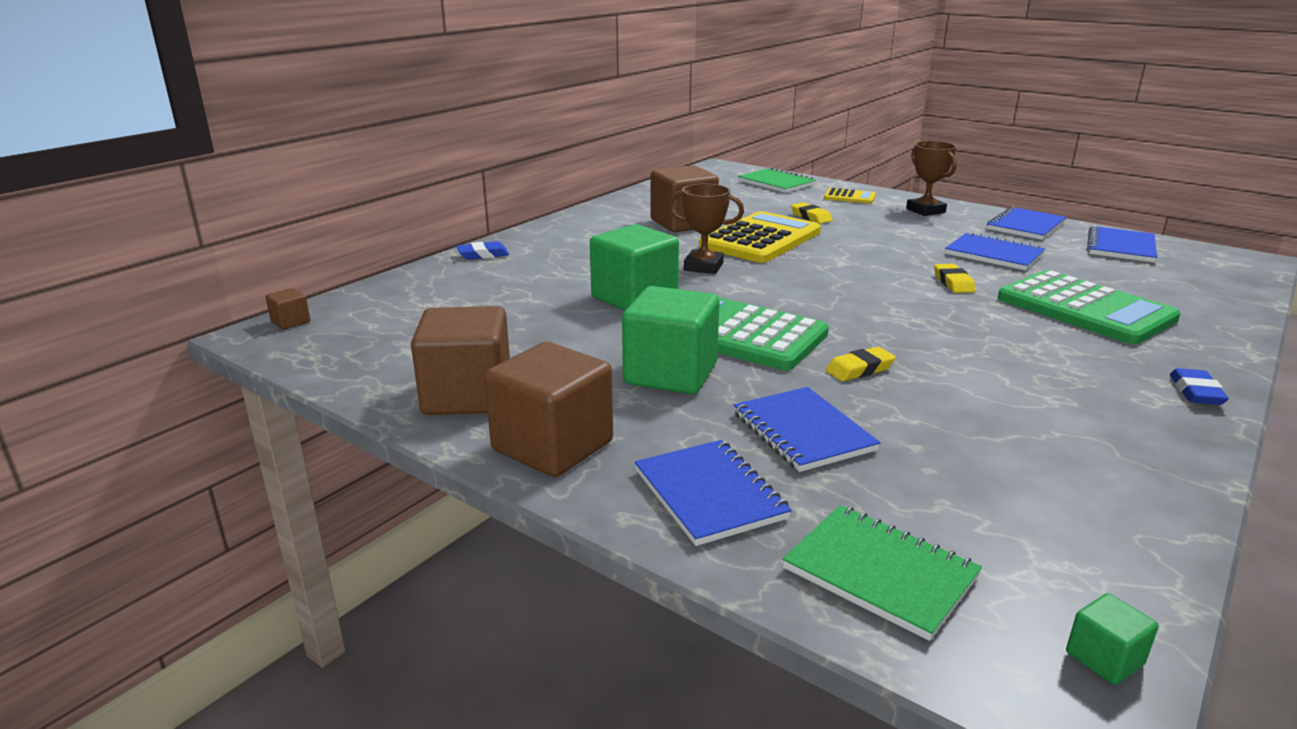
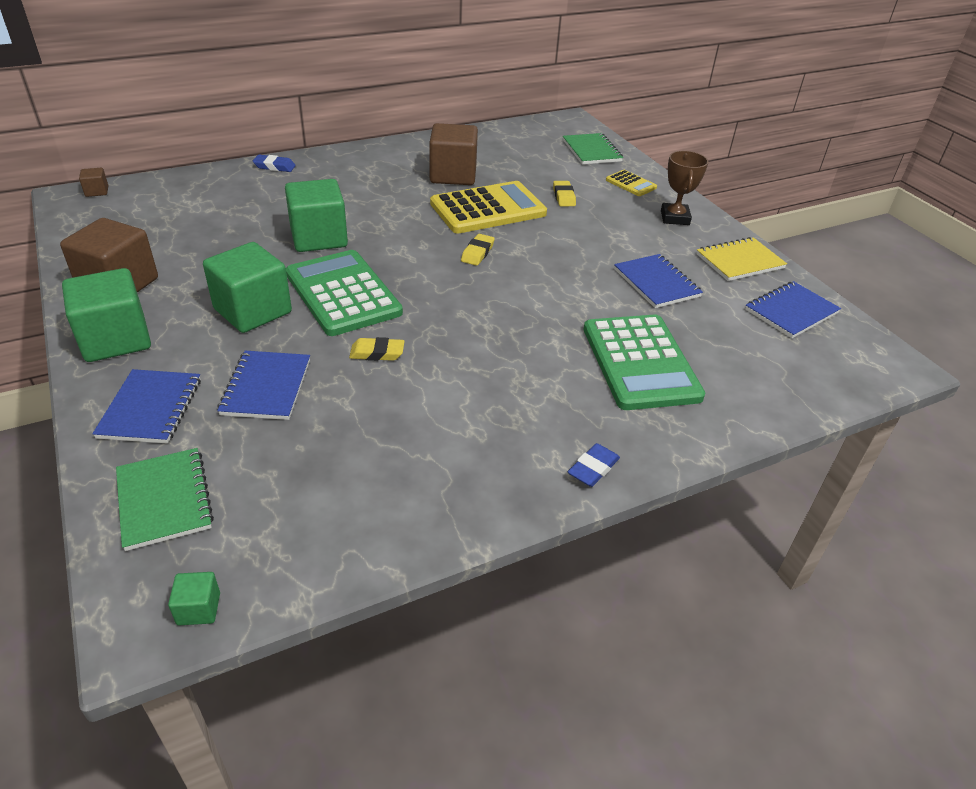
camera: 25 degrees right, 15 degrees up
brown cube [484,342,613,477] -> green cube [62,268,151,362]
brown trophy [668,184,744,274] -> none
yellow eraser [934,264,976,293] -> yellow eraser moved to [461,234,495,266]
blue notebook [987,206,1066,240] -> yellow notebook [696,237,787,281]

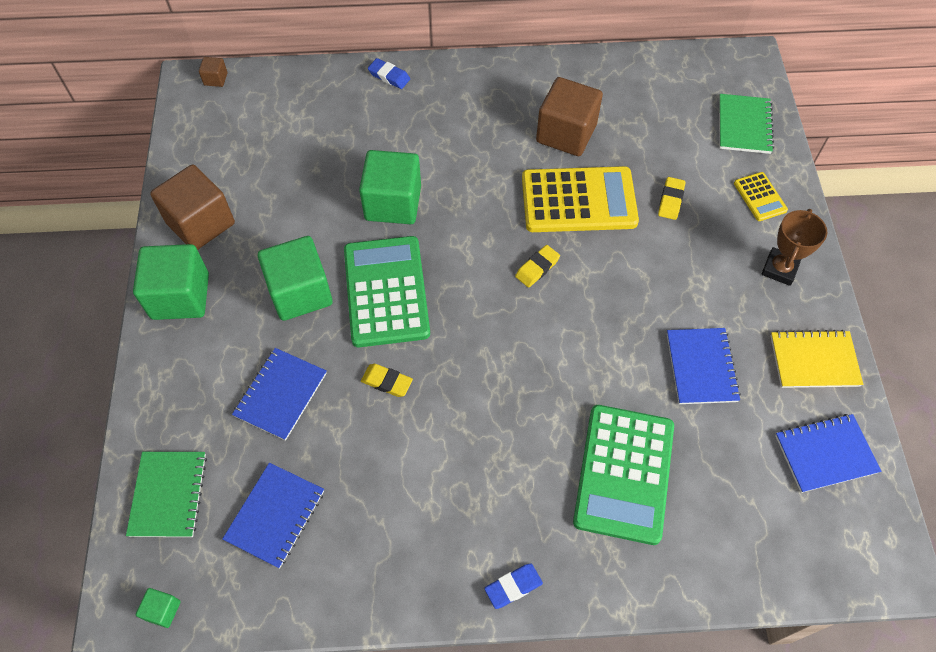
camera: 25 degrees right, 20 degrees up
blue notebook [92,369,201,443] -> blue notebook moved to [223,463,324,568]

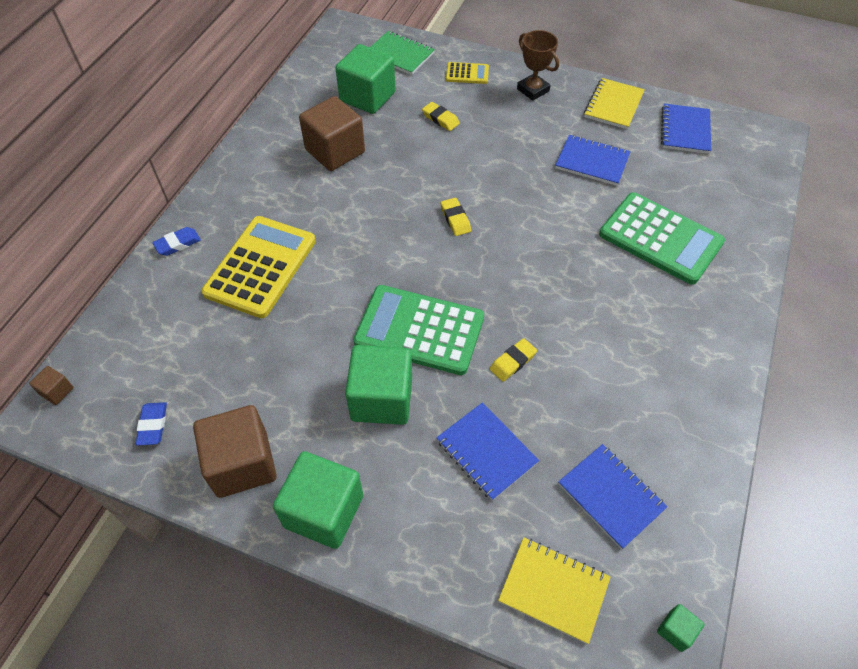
camera: 65 degrees left, 5 degrees down
green notebook [126,452,207,537] -> yellow notebook [498,537,611,644]
green cube [359,150,421,224] -> green cube moved to [335,44,395,114]
blue eraser [484,563,543,609] -> blue eraser moved to [136,402,167,446]
yellow calculator [522,166,639,232] -> yellow calculator moved to [201,216,316,318]

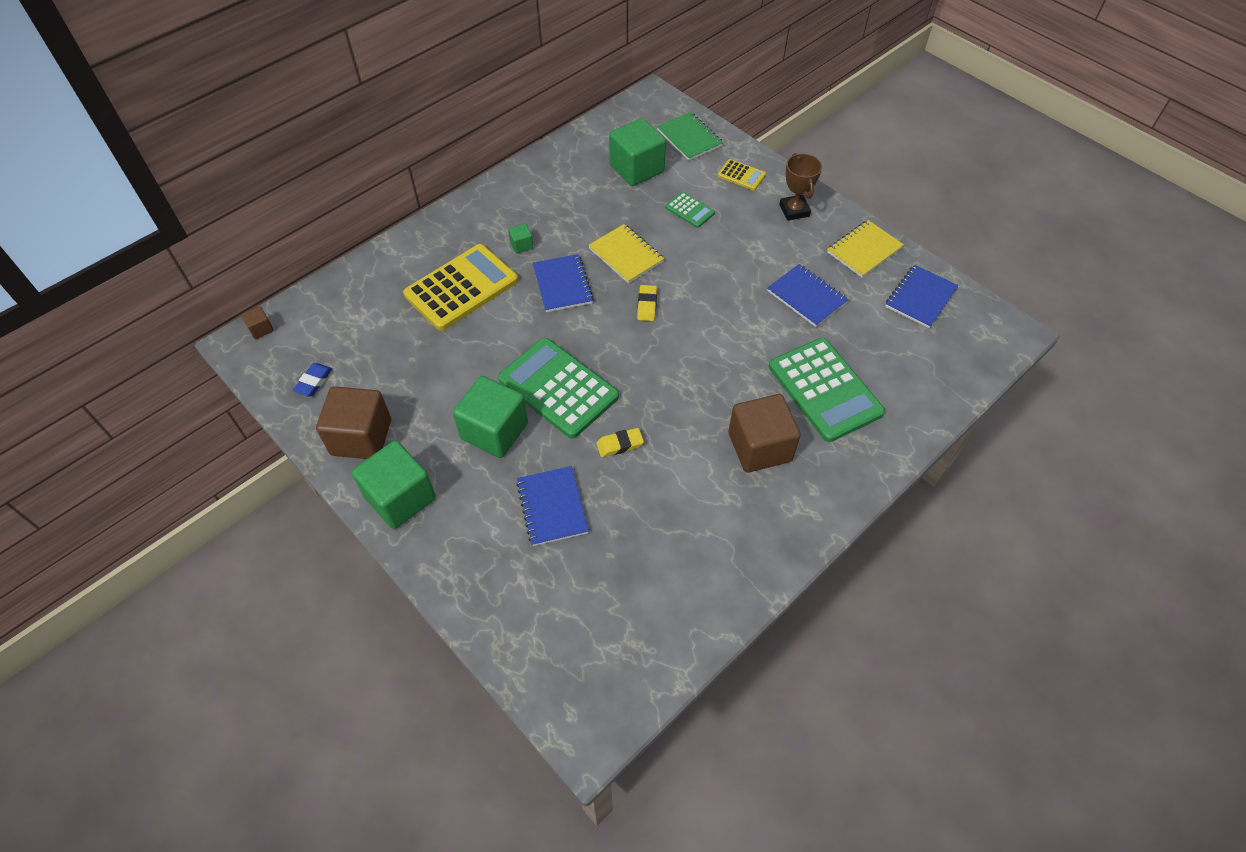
camera: 25 degrees right, 0 degrees up
blue eraser [152,227,201,256] -> none
brown cube [299,96,365,171] -> brown cube moved to [728,394,801,473]
yellow eraser [422,102,460,131] -> green calculator [665,192,715,228]
yellow notebook [498,537,611,644] -> yellow notebook moved to [588,224,664,283]
blue notebook [558,444,667,549] -> blue notebook moved to [533,254,594,312]
green cube [657,604,705,652] -> green cube moved to [508,223,533,253]

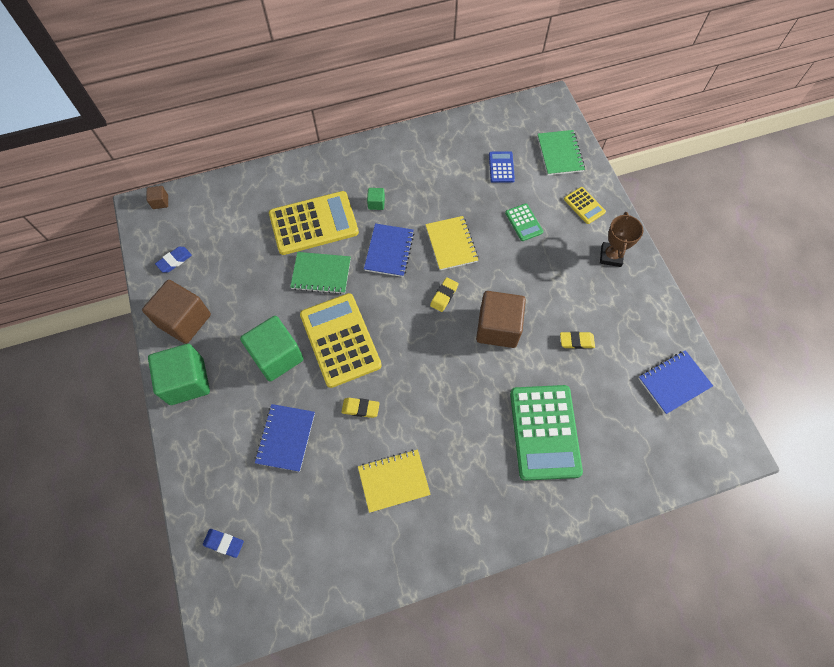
camera: 25 degrees right, 10 degrees up
green calculator [498,338,619,439] -> yellow calculator [300,293,382,388]
green cube [609,118,666,186] -> blue calculator [489,151,515,183]
brown cube [728,394,801,473] -> brown cube moved to [476,291,526,348]
blue notebook [767,264,848,327] -> yellow eraser [560,331,595,349]
yellow notebook [827,220,904,277] -> yellow notebook moved to [358,450,431,513]
none -> blue eraser [203,529,244,558]
none -> green notebook [290,252,351,294]

